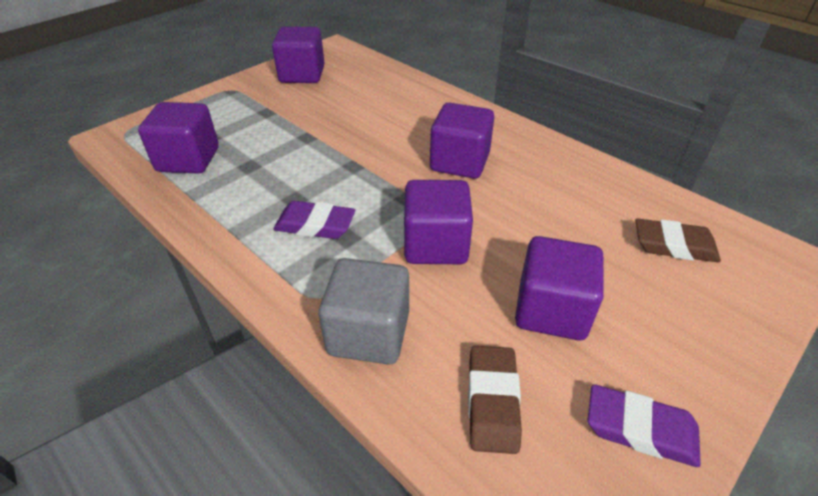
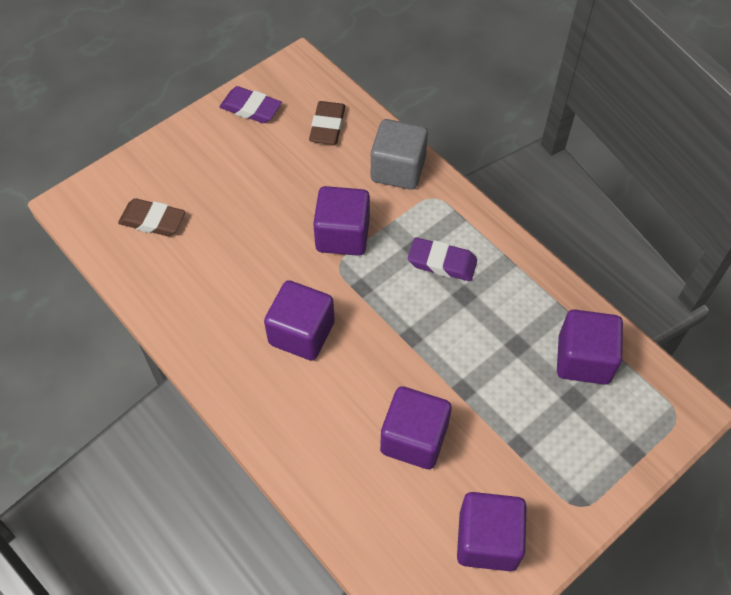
camera: 175 degrees left, 15 degrees up
purple cube [515,236,604,340] -> purple cube moved to [380,386,452,469]

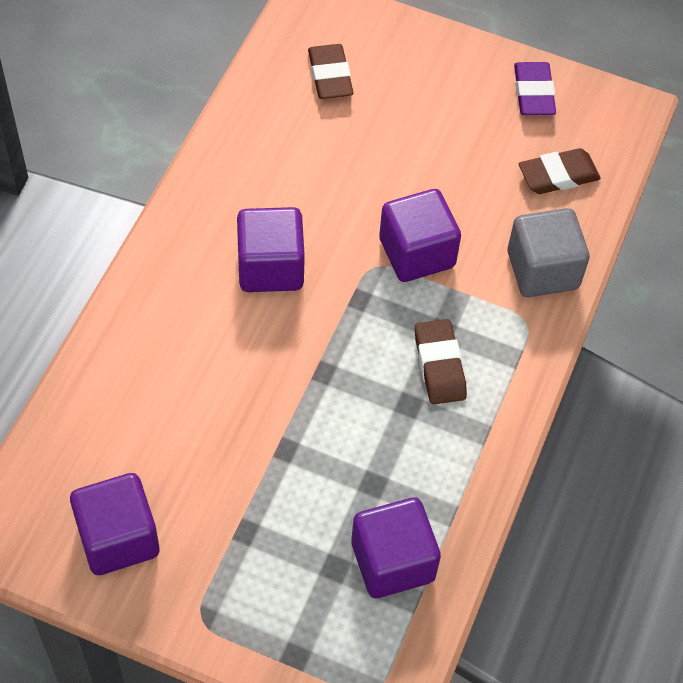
camera: 60 degrees right, 0 degrees up
purple cube [380,386,452,469] -> none
purple eraser [408,237,477,281] -> brown eraser [415,319,467,404]

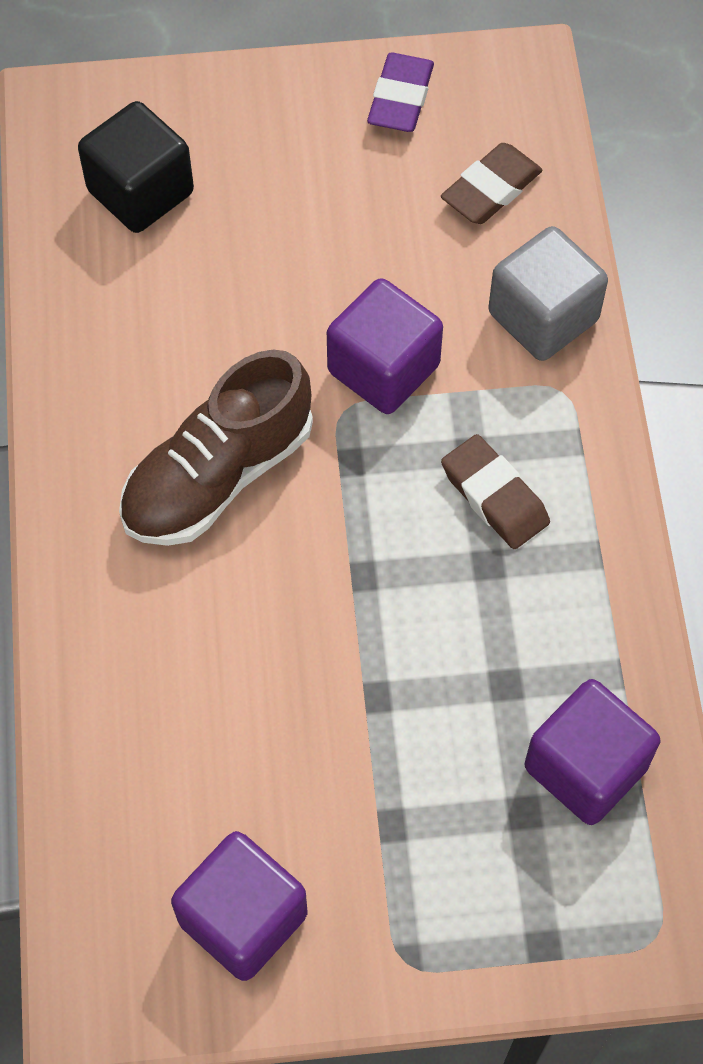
camera: 25 degrees left, 5 degrees up
purple cube [237,207,305,292] -> brown shoe [119,350,313,546]
brown eraser [308,44,354,99] -> black cube [78,101,194,233]
purple eraser [514,62,556,115] -> purple eraser turned 45 degrees clockwise [367,53,434,132]

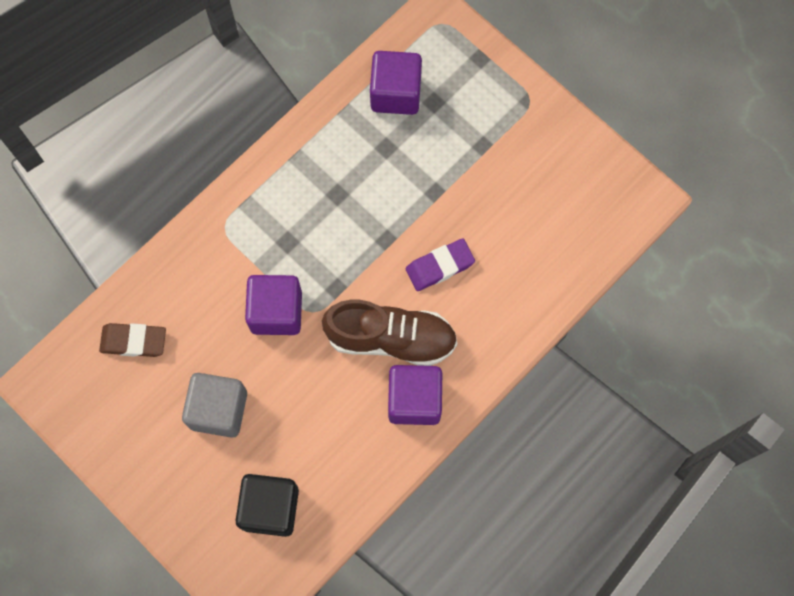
camera: 130 degrees left, 10 degrees up
purple cube [171,831,308,981] -> purple cube moved to [388,365,442,425]
purple eraser [367,53,434,132] -> purple eraser moved to [406,238,475,291]
brown eraser [441,434,550,549] -> none
grey cube [488,226,608,361] -> grey cube moved to [182,373,247,438]

